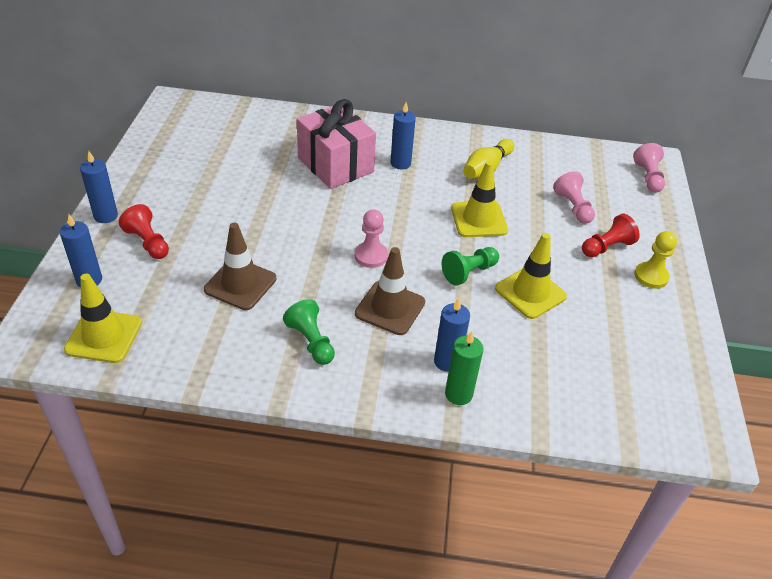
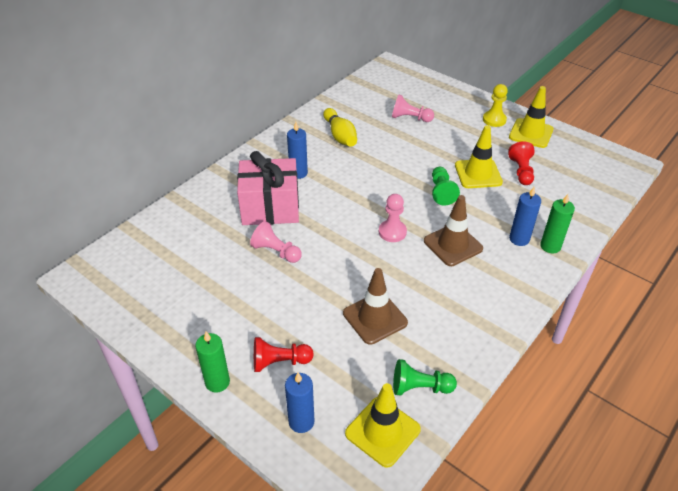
camera: 55 degrees left, 0 degrees up
blue candle [80,150,118,223] -> green candle [195,332,230,393]
green pawn [283,299,335,365] -> green pawn moved to [393,359,457,396]
yellow traffic cone [451,161,508,237] -> yellow traffic cone moved to [509,86,554,148]
red pawn [582,214,640,257] -> red pawn moved to [508,141,535,185]
pink pawn [633,143,665,193] -> pink pawn moved to [250,221,302,263]

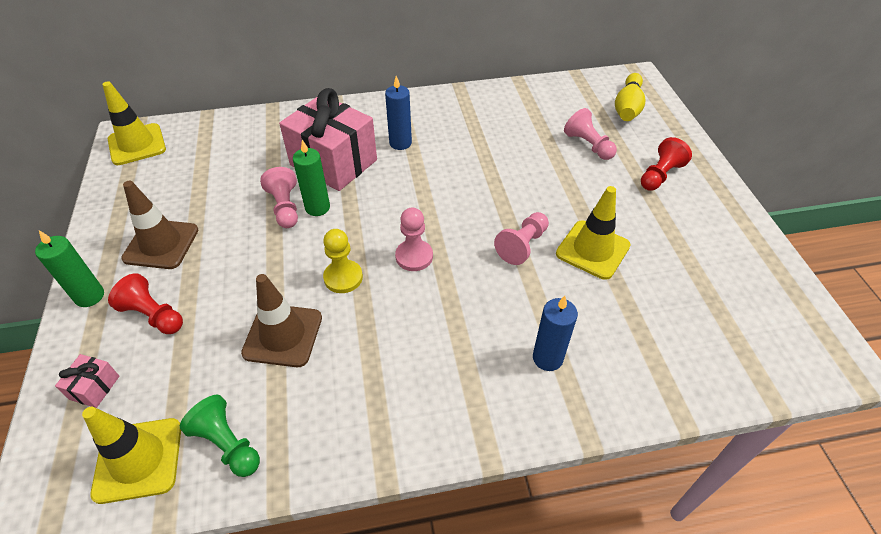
camera: 40 degrees right, 5 degrees up
blue candle [285,372,315,433] -> pink gift [55,354,119,408]
yellow bowling pin [323,108,357,147] -> yellow bowling pin moved to [615,73,645,121]
brown traffic cone [424,195,483,266] -> brown traffic cone moved to [121,181,198,269]
green pawn [432,167,460,205] -> pink pawn [494,212,549,265]
yellow pawn [483,84,508,127] -> yellow pawn moved to [323,229,363,293]
red pawn [508,141,535,185] -> red pawn moved to [641,137,692,191]
yellow traffic cone [509,86,554,148] -> yellow traffic cone moved to [102,81,166,165]
green candle [540,194,575,254] -> green candle moved to [293,140,330,216]

